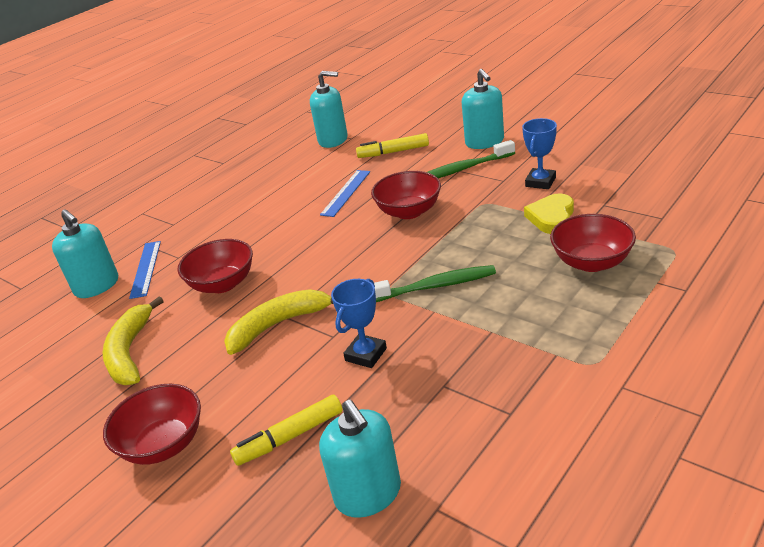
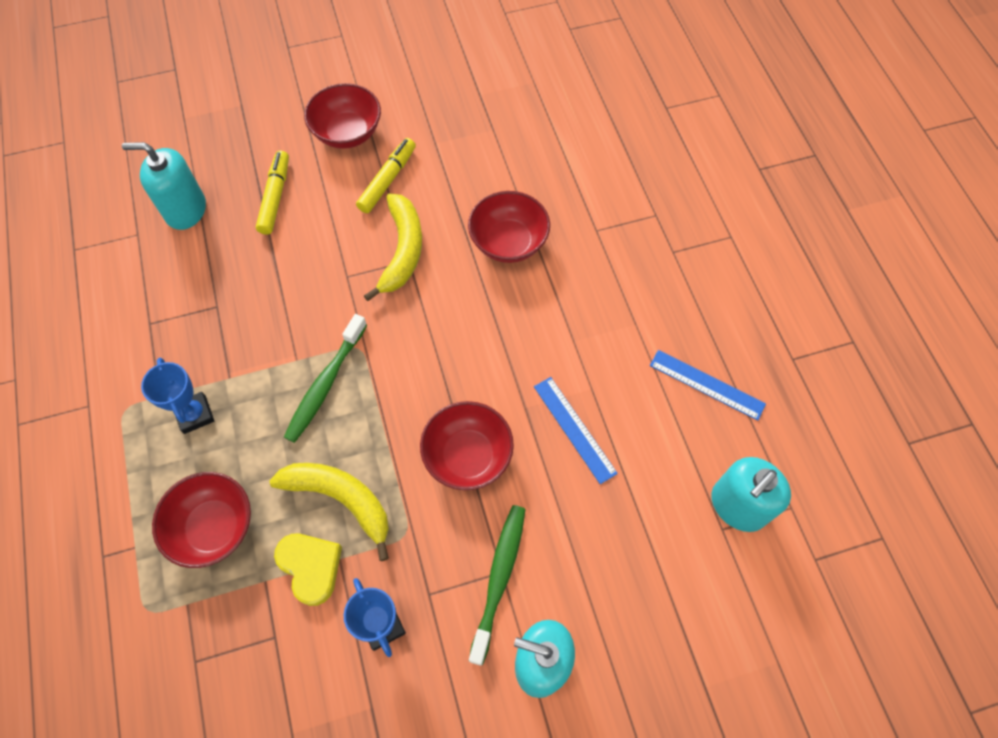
camera: 120 degrees right, 30 degrees up
turquoise soap dispenser [52,209,118,298] -> none
yellow banana [102,296,163,385] -> yellow banana moved to [269,463,389,561]
blue ruler [129,241,161,299] -> blue ruler moved to [650,350,766,421]
blue trophy [331,279,387,368] -> blue trophy moved to [141,358,214,434]
yellow marker [356,133,429,158] -> yellow marker moved to [356,138,416,213]

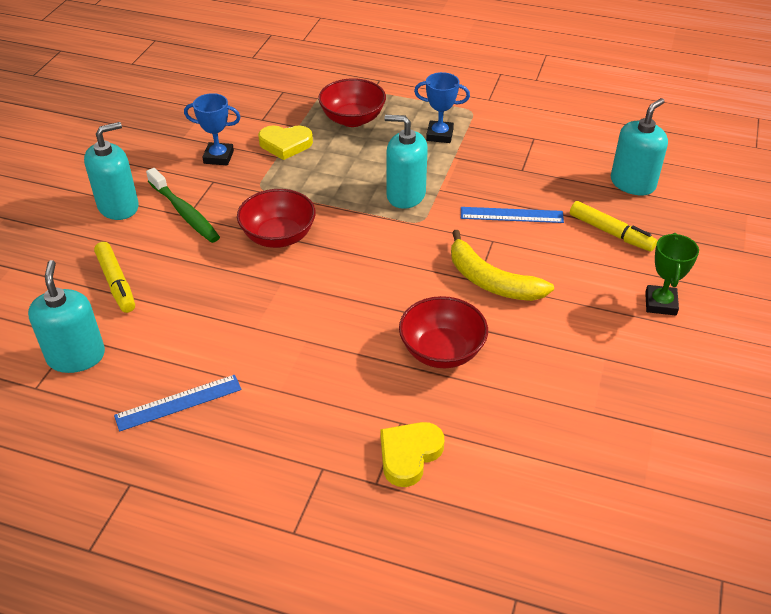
camera: 125 degrees right, 20 degrees down
yellow banana [269,463,389,561] -> none
green toothbrush [284,314,367,443] -> turquoise soap dispenser [384,115,428,209]
red bowl [304,83,381,149] -> green trophy [645,233,699,316]
yellow marker [356,138,416,213] -> yellow marker moved to [94,242,135,313]
blue ruler [534,377,618,484] -> blue ruler moved to [461,207,564,223]
none -> yellow heart [380,422,444,487]

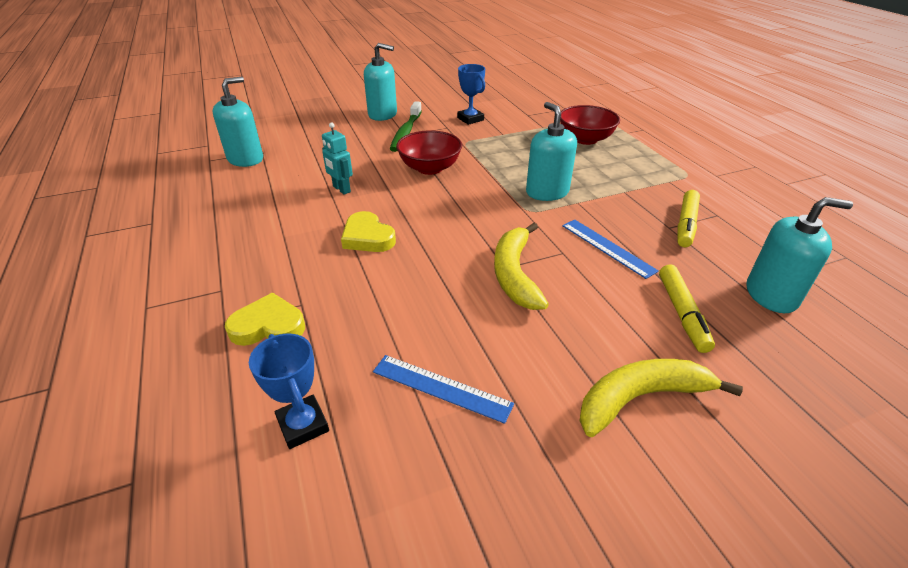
camera: 50 degrees right, 5 degrees down
yellow marker [94,242,135,313] -> yellow marker moved to [677,190,700,247]
blue ruler [114,375,242,432] -> blue ruler moved to [373,355,514,424]
yellow heart [258,125,313,160] -> yellow heart moved to [341,211,396,252]
red bowl [399,296,488,368] -> none
blue trophy [414,72,470,143] -> blue trophy moved to [249,334,329,449]
green trophy [645,233,699,316] -> yellow banana [579,359,743,437]
none -> turquoise robot [322,122,353,195]

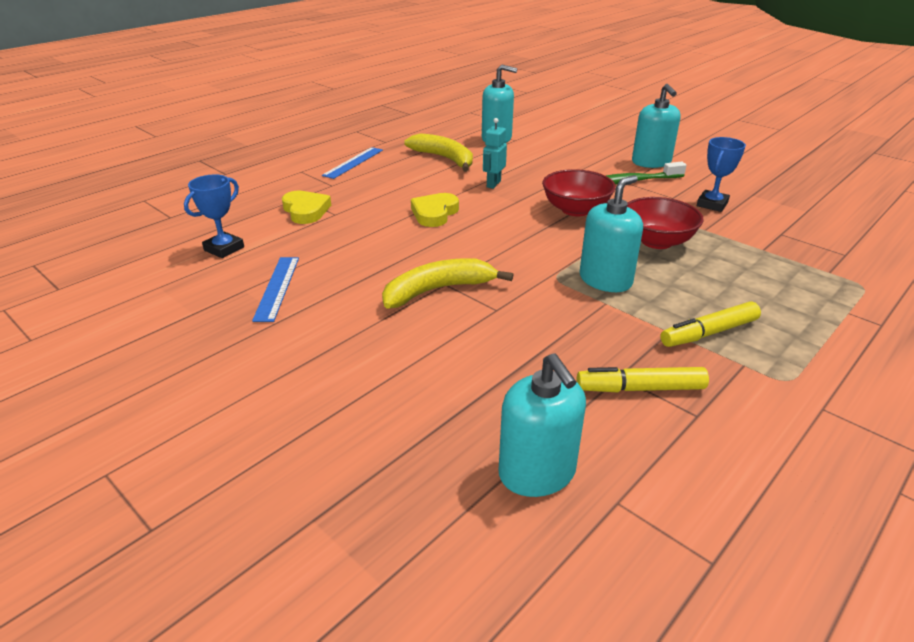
camera: 65 degrees right, 5 degrees down
red bowl [560,105,620,145] -> red bowl moved to [627,197,704,249]
blue ruler [562,220,659,279] -> blue ruler moved to [322,147,383,179]
yellow banana [579,359,743,437] -> yellow banana moved to [404,133,473,172]
yellow marker [659,265,715,353] -> yellow marker moved to [660,301,761,347]

